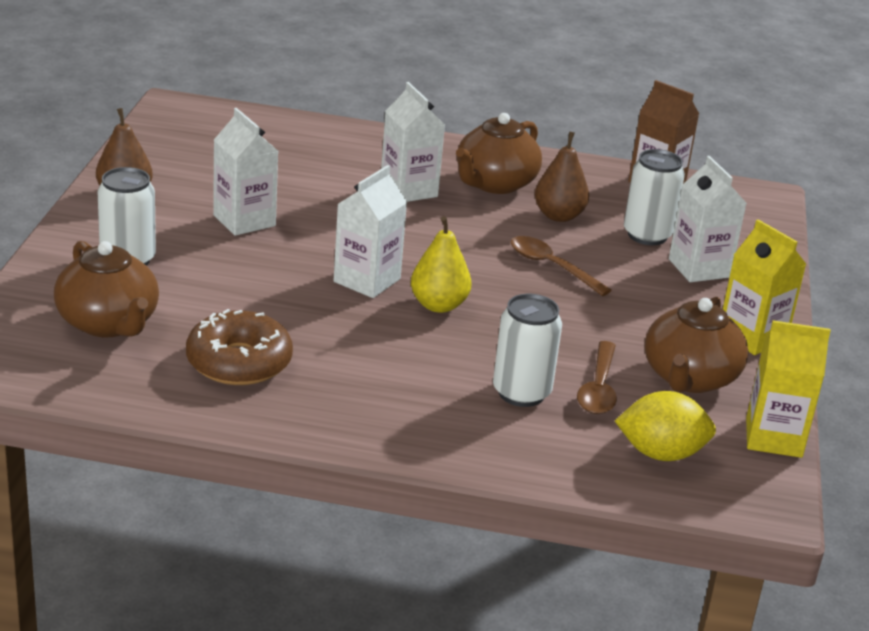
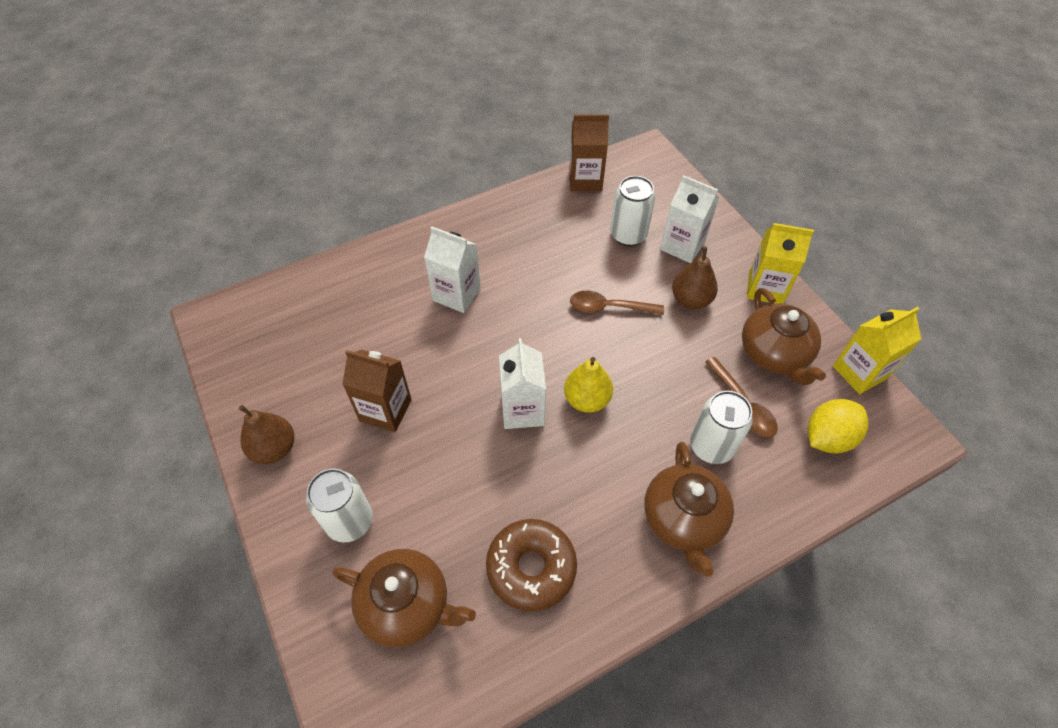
camera: 35 degrees left, 25 degrees up
white carton [213,108,278,236] -> brown carton [342,350,412,432]
brown teapot [456,113,542,194] -> brown teapot moved to [644,442,734,577]
brown pear [535,131,589,222] -> brown pear moved to [672,246,718,309]

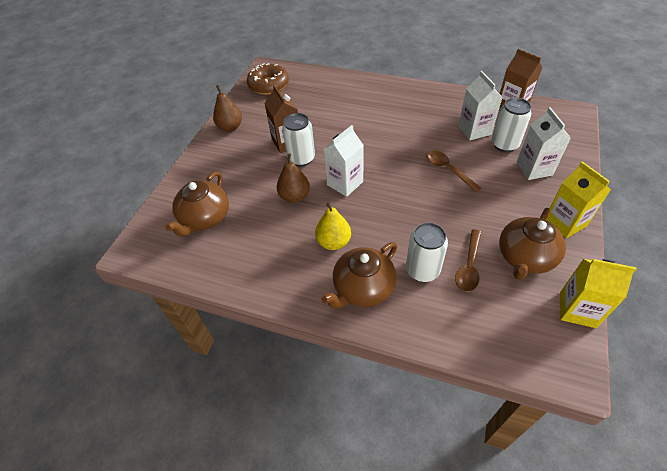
camera: 50 degrees right, 5 degrees down
white can [306,468,373,543] -> white can moved to [282,113,315,167]
brown teapot [332,549,476,647] -> brown teapot turned 45 degrees clockwise [165,171,229,237]
white carton [424,226,481,313] -> white carton moved to [458,71,503,140]
brown donut [486,519,577,612] -> brown donut moved to [247,63,289,95]
yellow pear [564,357,613,413] -> yellow pear moved to [315,203,351,250]
brown pear [672,246,718,309] -> brown pear moved to [277,153,310,203]
yellow lemon [808,399,869,453] -> none

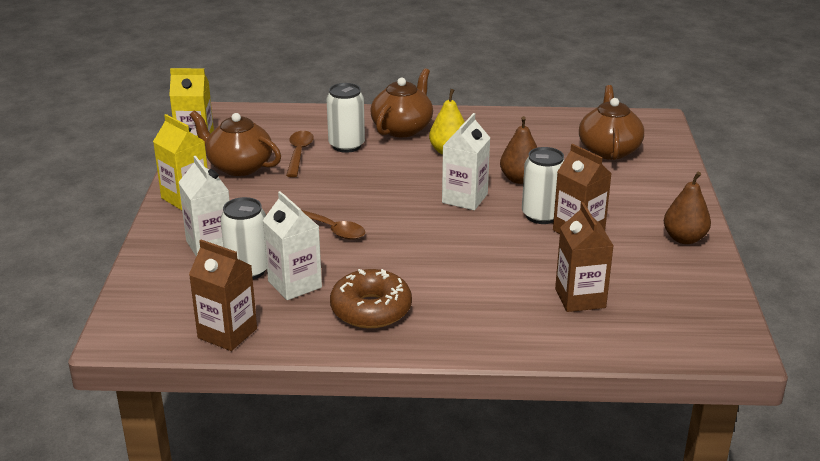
camera: 160 degrees right, 20 degrees down
brown donut [247,63,289,95] -> brown donut moved to [330,269,412,328]
brown teapot [499,208,566,280] -> brown teapot turned 75 degrees counterclockwise [190,110,281,176]
none -> brown carton [555,202,614,312]

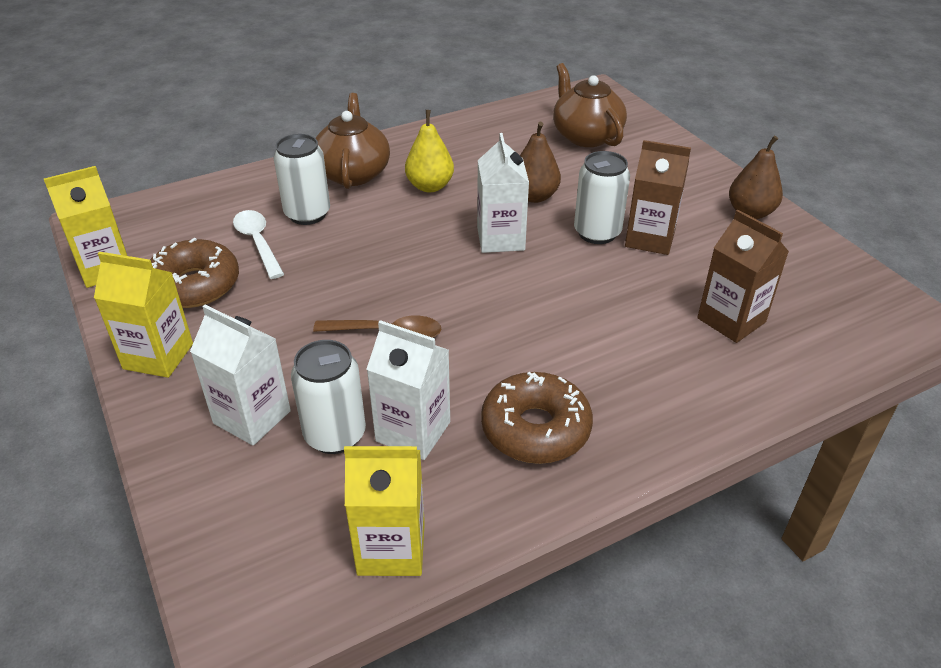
camera: 30 degrees left, 10 degrees up
brown carton [189,240,257,351] -> yellow carton [344,446,425,576]
brown teapot [190,110,281,176] -> brown donut [150,238,239,308]
brown spoon [286,131,314,177] -> white spoon [233,210,284,279]

